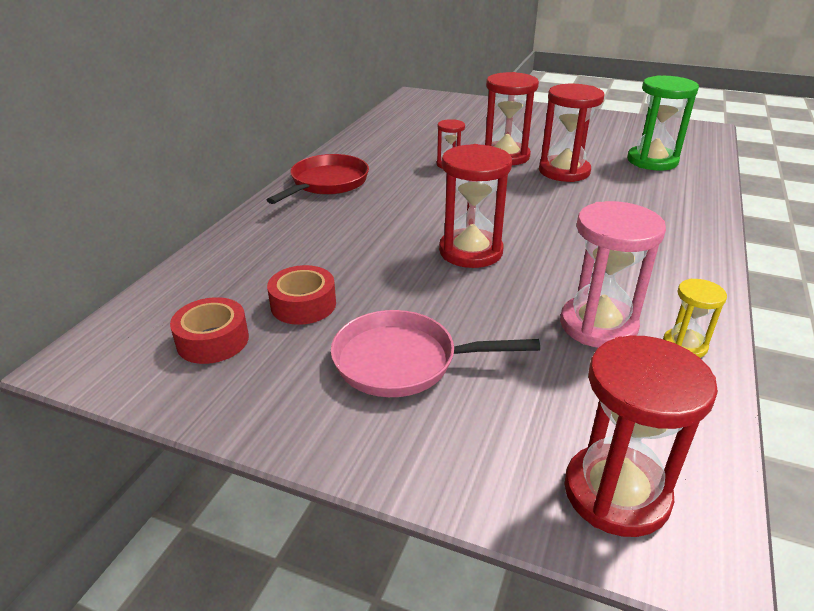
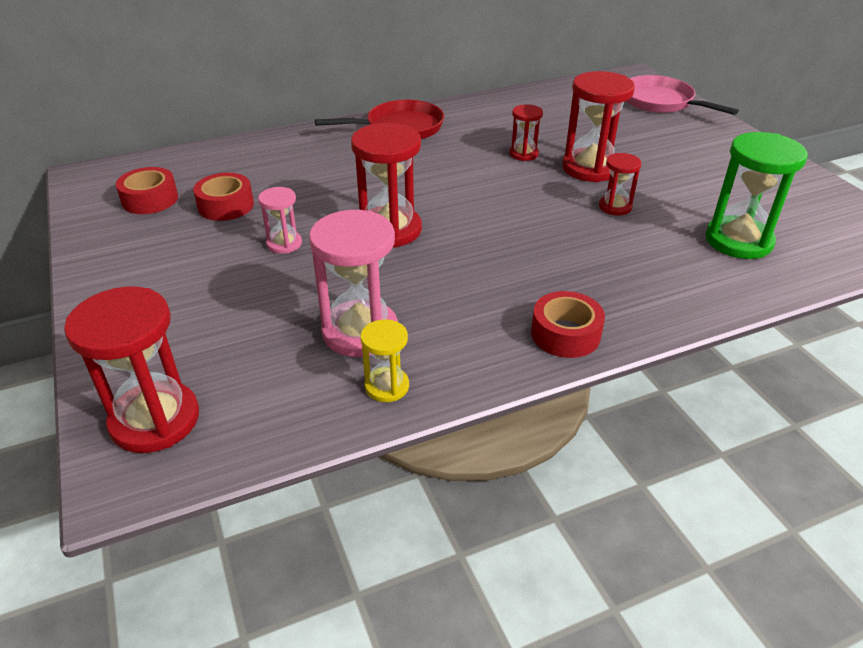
camera: 45 degrees right, 5 degrees up
pink pan [331,310,540,397] -> pink pan moved to [626,75,739,115]
red hourglass [539,84,604,182] -> red hourglass [599,153,642,215], size x0.54
none -> pink hourglass [258,187,302,254]
none -> red tape [531,291,605,358]

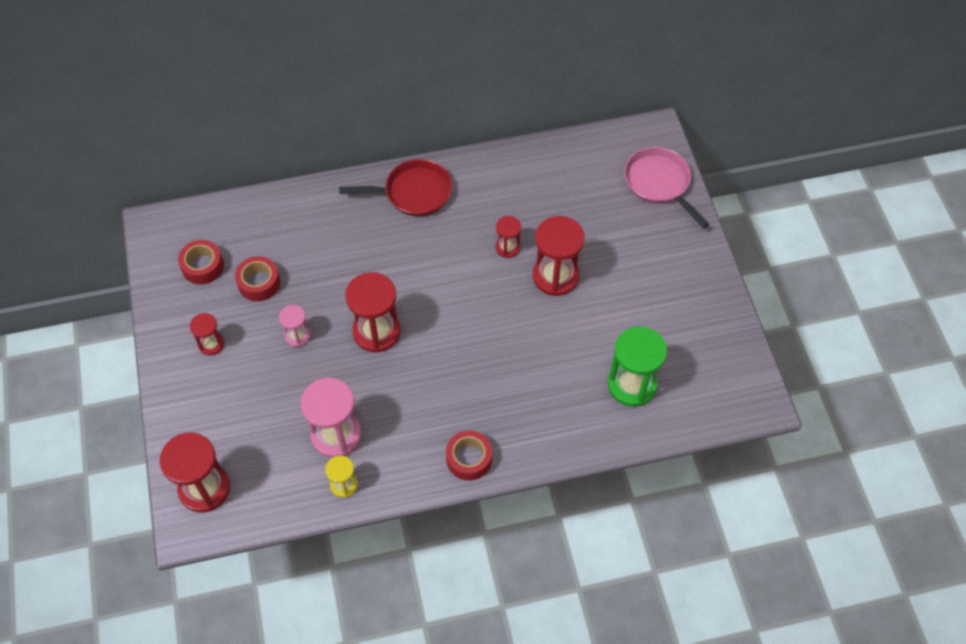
camera: 10 degrees right, 20 degrees up
red hourglass [599,153,642,215] -> red hourglass moved to [190,313,224,355]

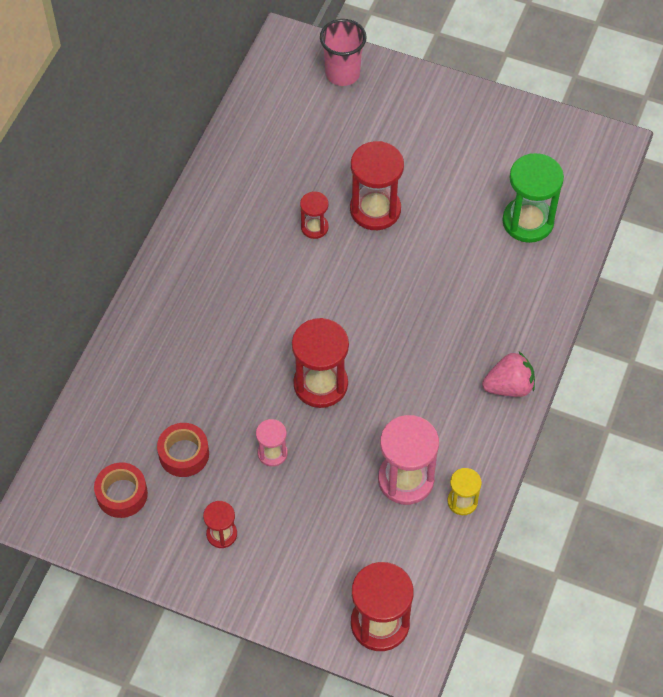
camera: 55 degrees left, 0 degrees up
red pan [339,159,452,216] -> none
red tape [446,430,492,480] -> pink strawberry [482,352,535,397]
pink pan [624,147,710,229] -> pink cup [320,19,367,86]

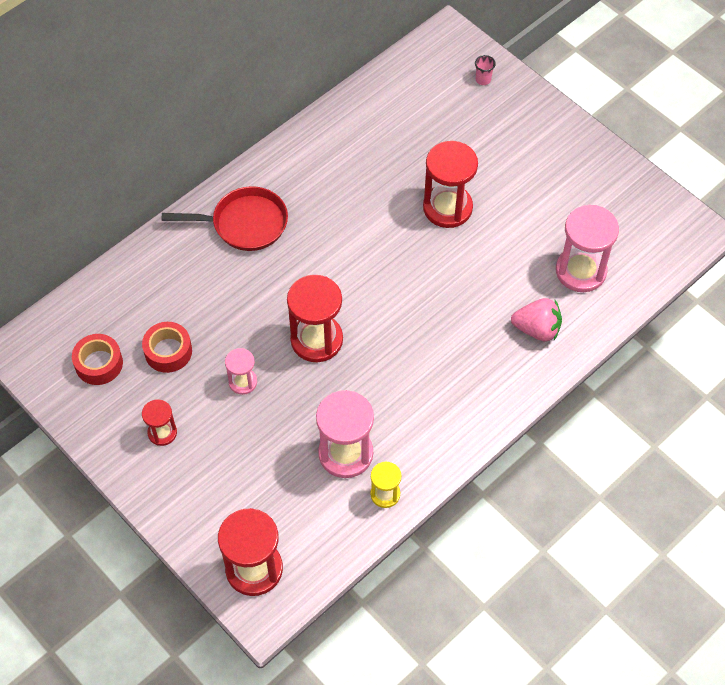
camera: 25 degrees right, 0 degrees up
red hourglass [300,192,329,239] -> none
pink cup [320,19,367,86] -> pink cup [475,55,496,85], size x0.47
pink strawberry [482,352,535,397] -> pink strawberry moved to [511,298,562,342]
green hourglass [503,153,564,243] -> pink hourglass [556,205,619,292]
none -> red pan [162,186,288,251]

